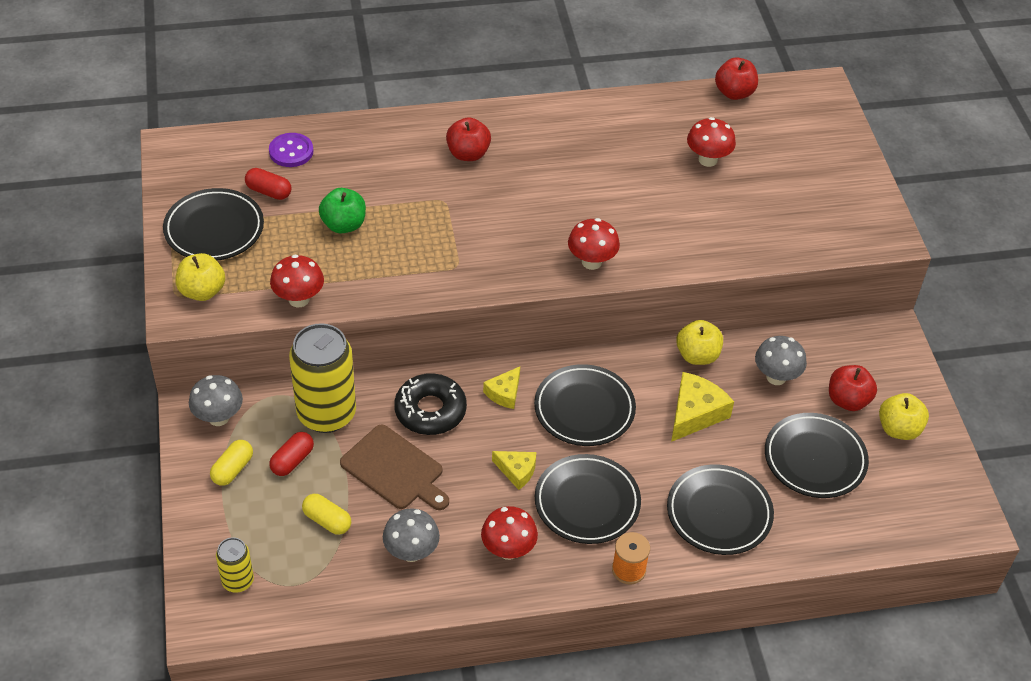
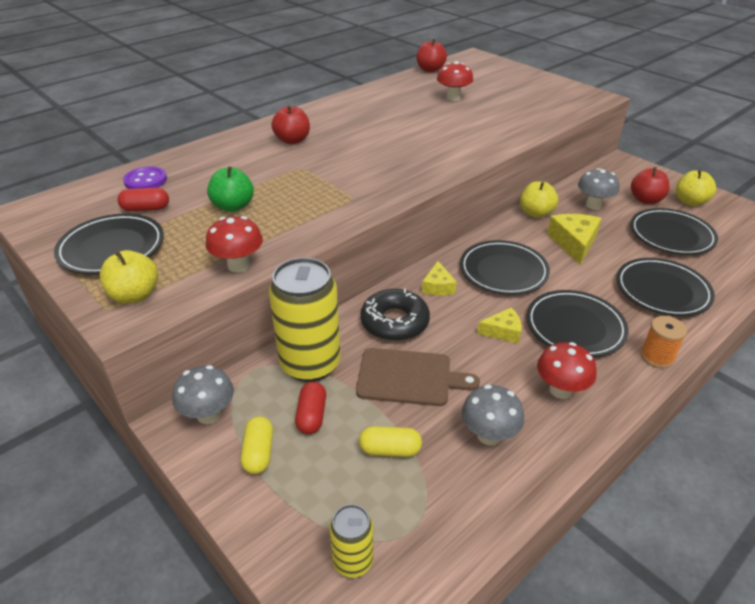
camera: 30 degrees left, 10 degrees down
red mushroom [568,218,620,270] -> none

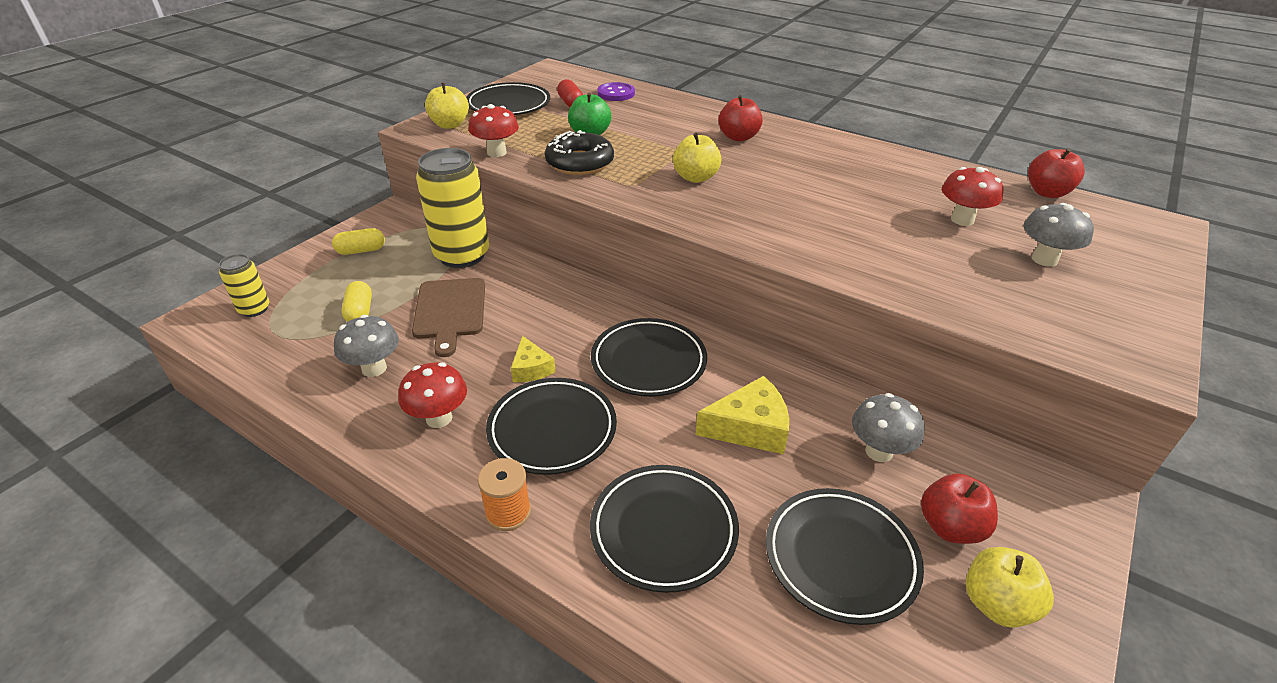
camera: 75 degrees right, 0 degrees up
grey mushroom [172,365,234,424] -> grey mushroom moved to [1023,203,1094,267]
red capsule [295,382,326,434] -> none
black donut [360,289,430,341] -> black donut moved to [545,130,614,175]
yellow cheese [422,261,457,295] -> none
yellow apple [520,181,558,218] -> yellow apple moved to [673,133,721,183]

